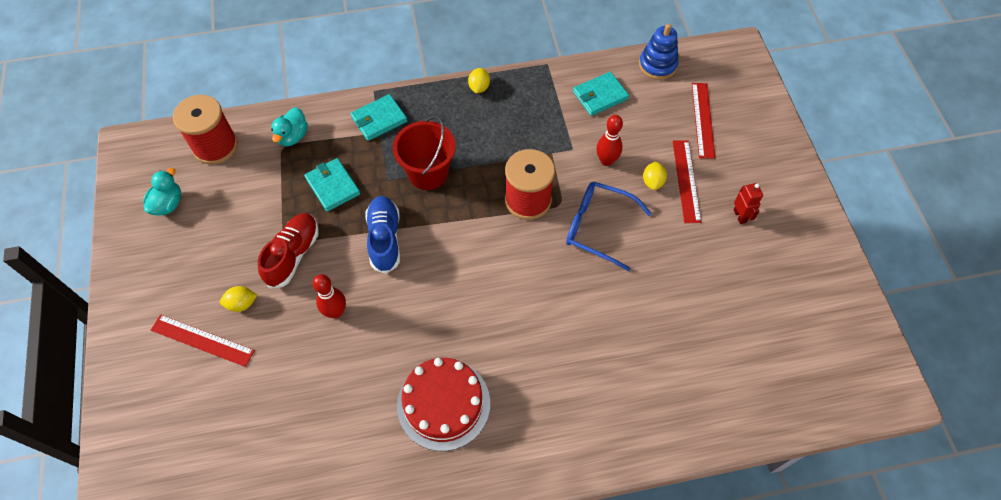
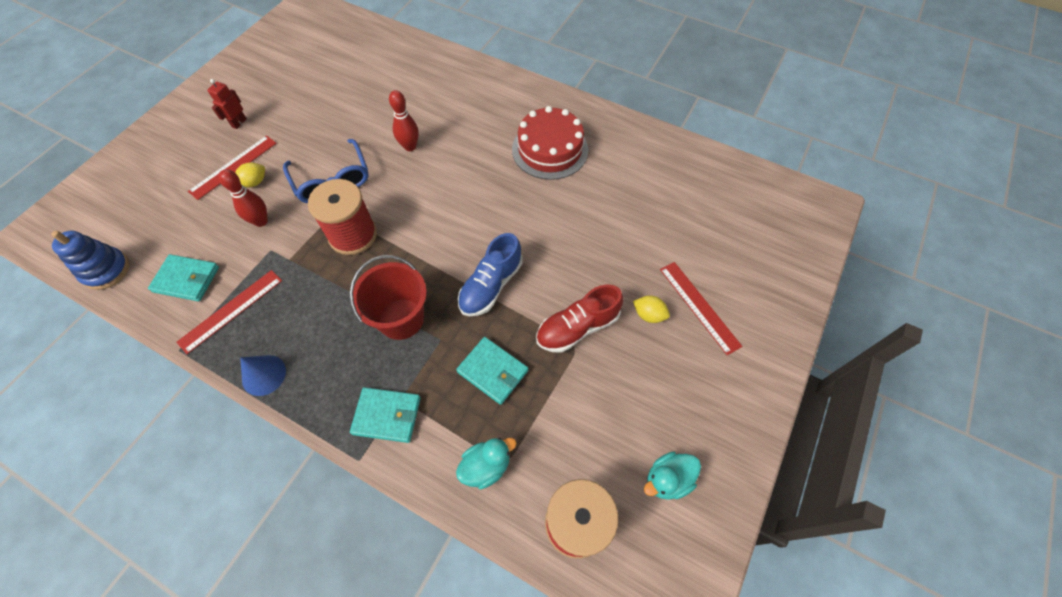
camera: 140 degrees left, 0 degrees up
turquoise wallet [304,158,360,212] -> turquoise wallet turned 60 degrees counterclockwise [456,337,528,405]
red bowling pin [313,274,346,319] -> red bowling pin moved to [389,90,419,151]
yellow lemon [468,68,490,93] -> blue cone [240,355,286,396]
red ruler [692,83,715,159] -> red ruler moved to [176,270,282,354]

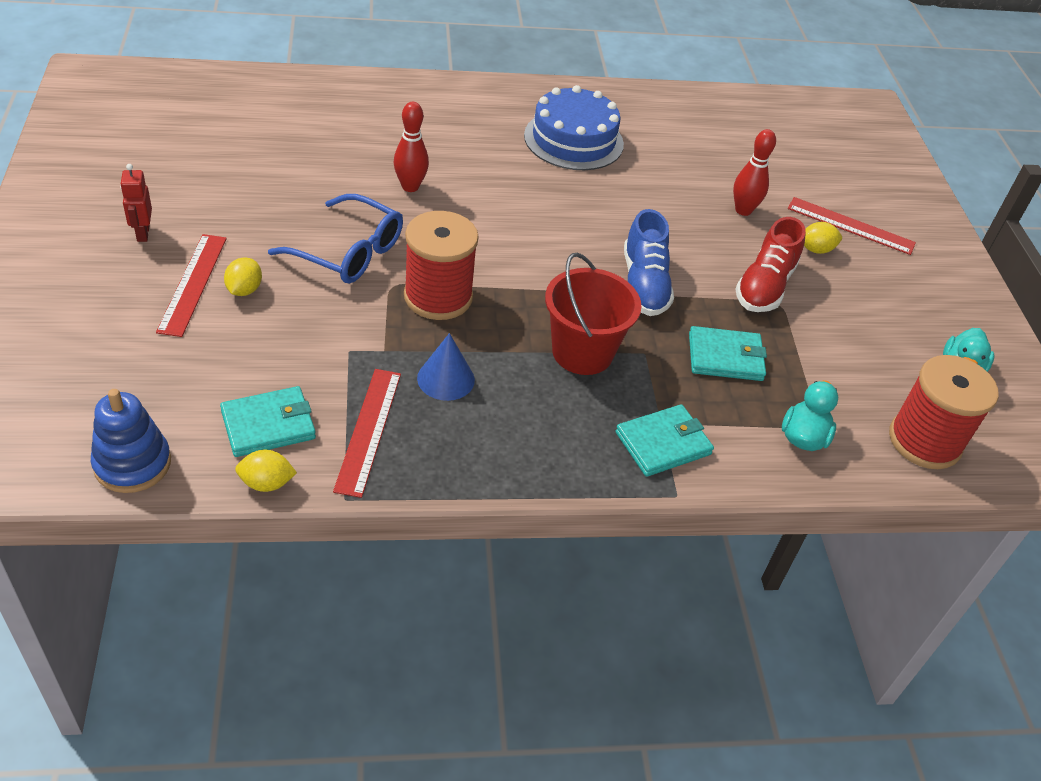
camera: 40 degrees left, 15 degrees down
red bowling pin [219,169,268,227] -> red bowling pin moved to [733,129,776,216]
blue cone [240,355,286,396] -> blue cone moved to [417,333,475,401]
red cake [512,106,588,180] -> blue cake [524,85,624,170]
none -> yellow lemon [235,450,297,492]

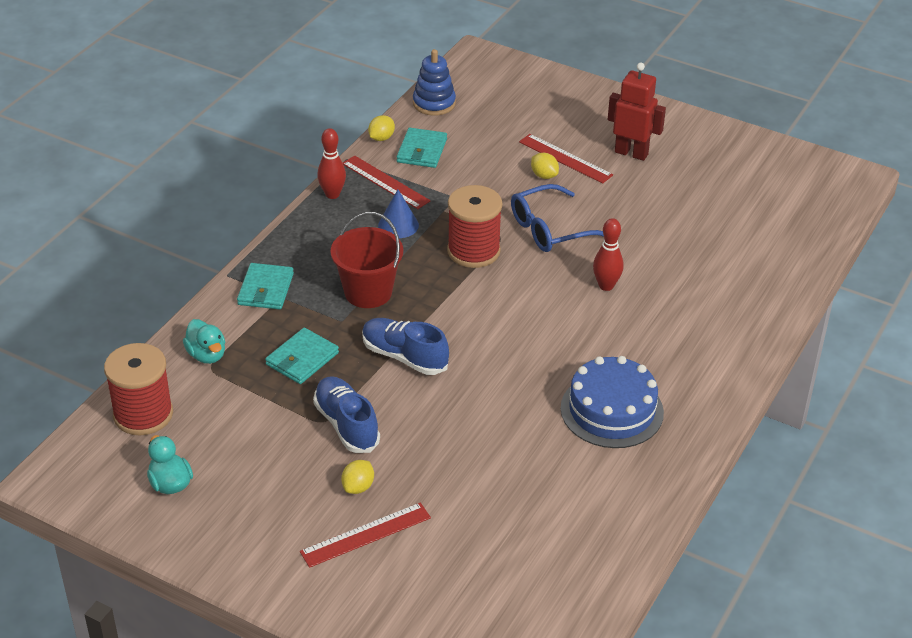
camera: 130 degrees right, 5 degrees down
red robot [120,164,152,242] -> red robot [608,63,666,161], size x1.74
red bowling pin [733,129,776,216] -> red bowling pin moved to [317,128,346,199]
red shoe [735,217,806,312] -> blue shoe [313,376,380,453]

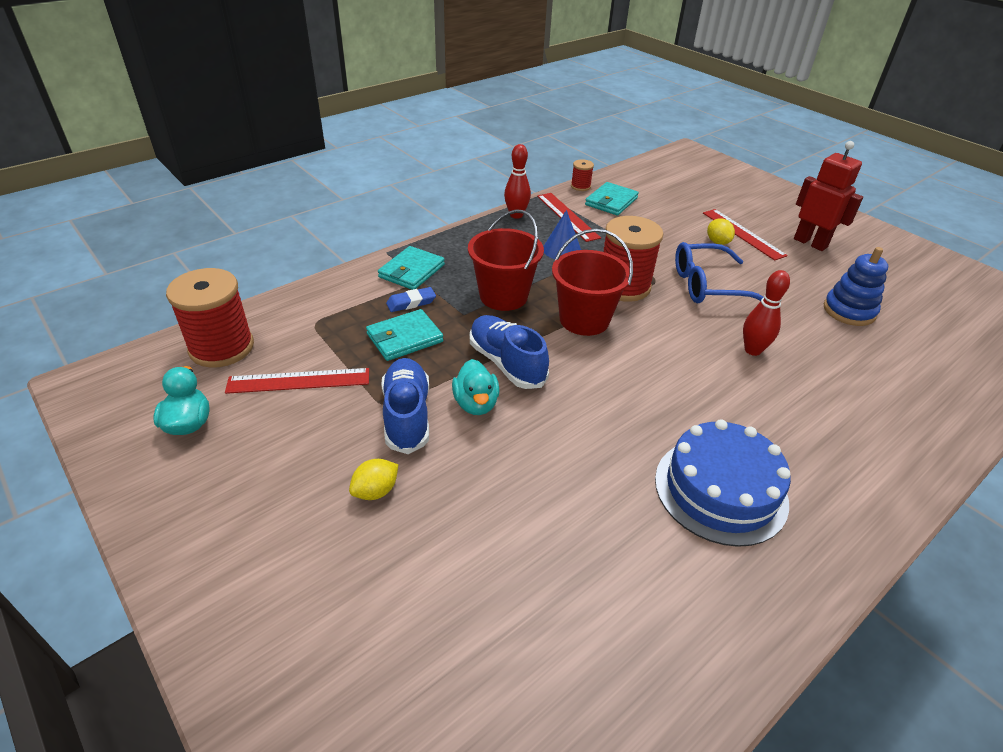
camera: 20 degrees right, 0 degrees up
turquoise duck [183,319,225,364] -> turquoise duck moved to [452,359,500,415]
red ruler [300,502,431,568] -> red ruler moved to [225,368,369,394]
yellow lemon [368,115,395,141] -> red spool [571,159,594,191]
blue stacking toy [413,49,456,116] -> blue stacking toy moved to [824,247,888,326]
none -> blue eraser [386,287,436,312]
none -> red bucket [552,229,633,336]

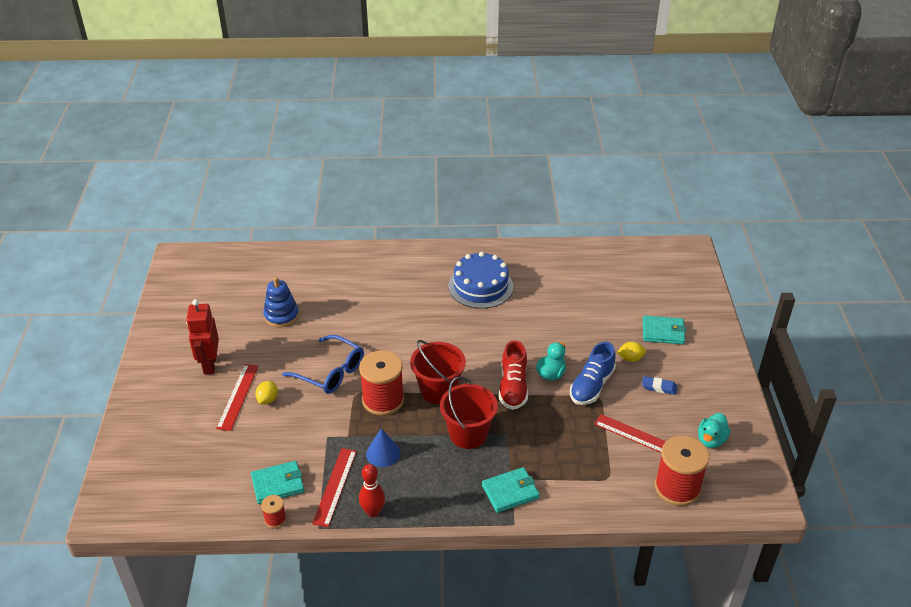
camera: 140 degrees left, 0 degrees up
turquoise wallet [366,309,443,361] -> turquoise wallet moved to [643,315,686,344]
blue eraser [386,287,436,312] -> blue eraser moved to [642,376,677,395]
blue shoe [470,315,549,389] -> red shoe [499,340,528,410]
red bowling pin [743,270,790,356] -> none

